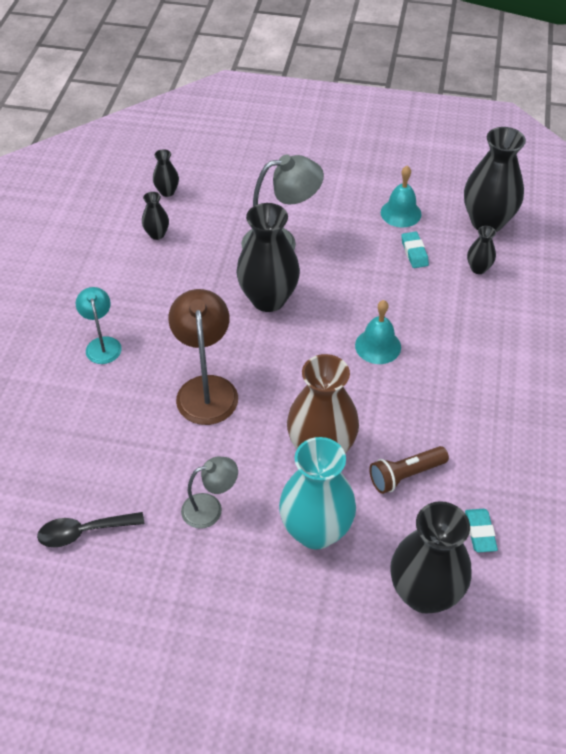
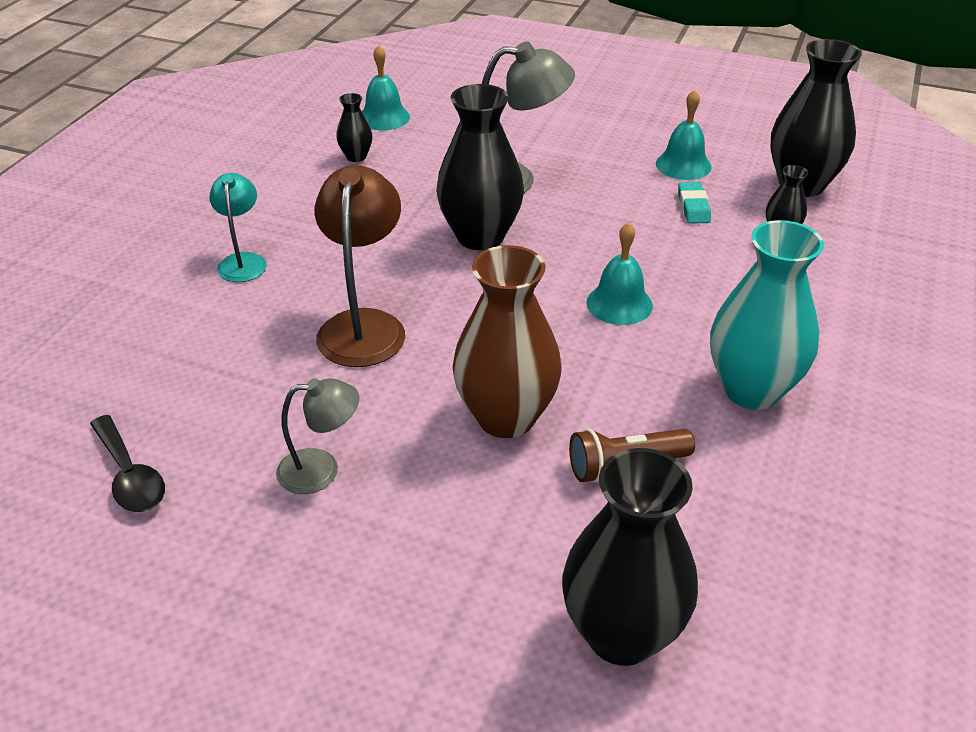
camera: 10 degrees right, 10 degrees down
black spoon [37,512,144,547] -> black spoon turned 120 degrees counterclockwise [90,415,165,512]
black vase [153,149,179,197] -> turquoise bell [362,45,410,130]
turquoise vase [279,437,356,549] -> turquoise vase moved to [710,220,824,410]
turquoise eraser [465,509,498,552] -> none

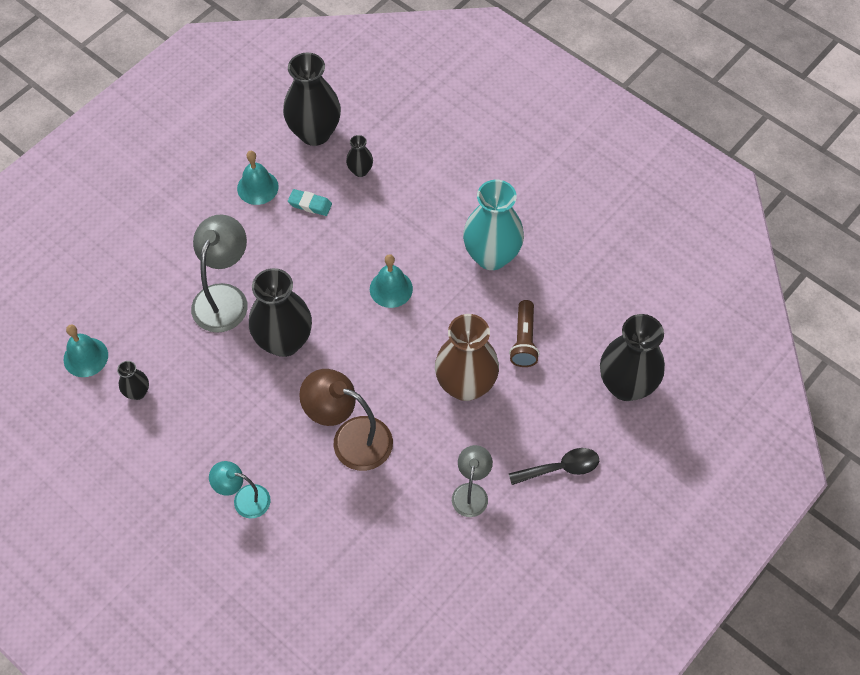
camera: 70 degrees left, 20 degrees up
black spoon [90,415,165,512] -> black spoon moved to [509,448,599,485]

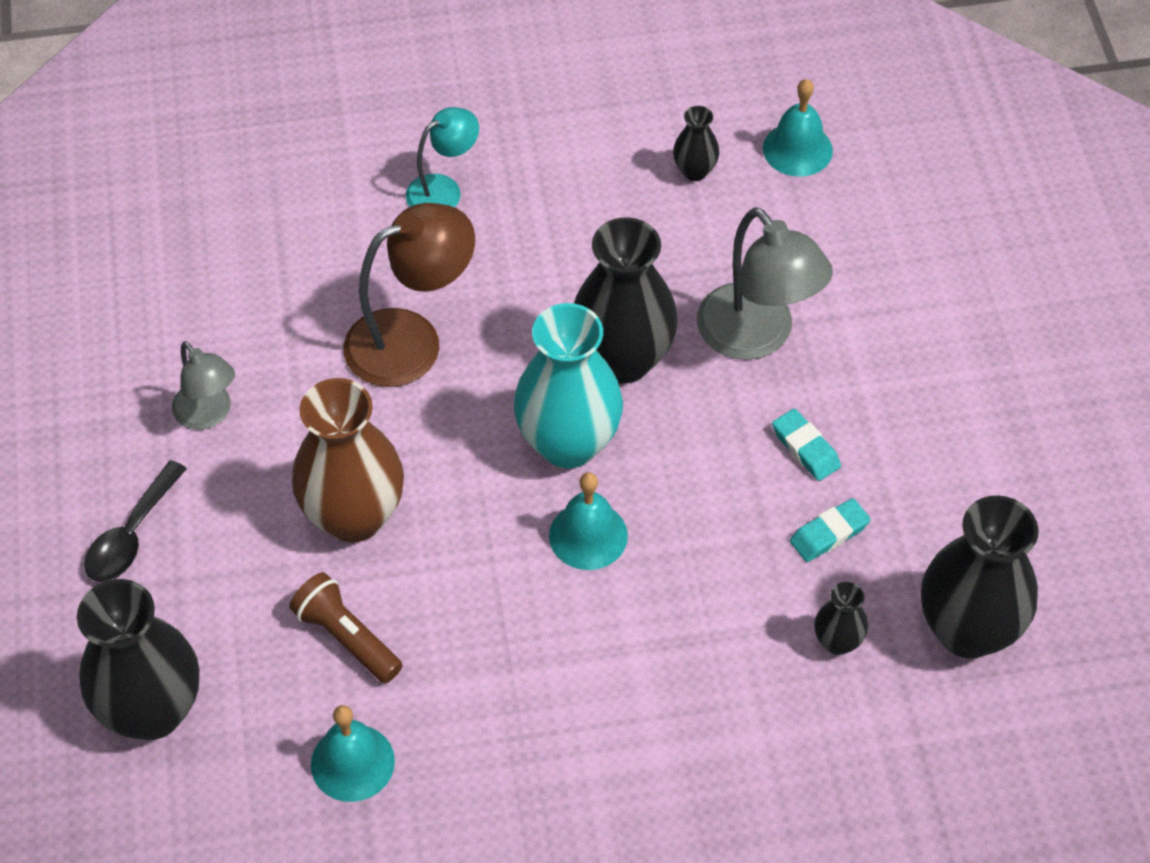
camera: 130 degrees right, 5 degrees down
turquoise bell [237,151,279,205] -> turquoise bell moved to [311,705,395,802]
turquoise vase [463,180,524,270] -> turquoise vase moved to [514,303,623,468]
none -> turquoise eraser [772,409,841,481]

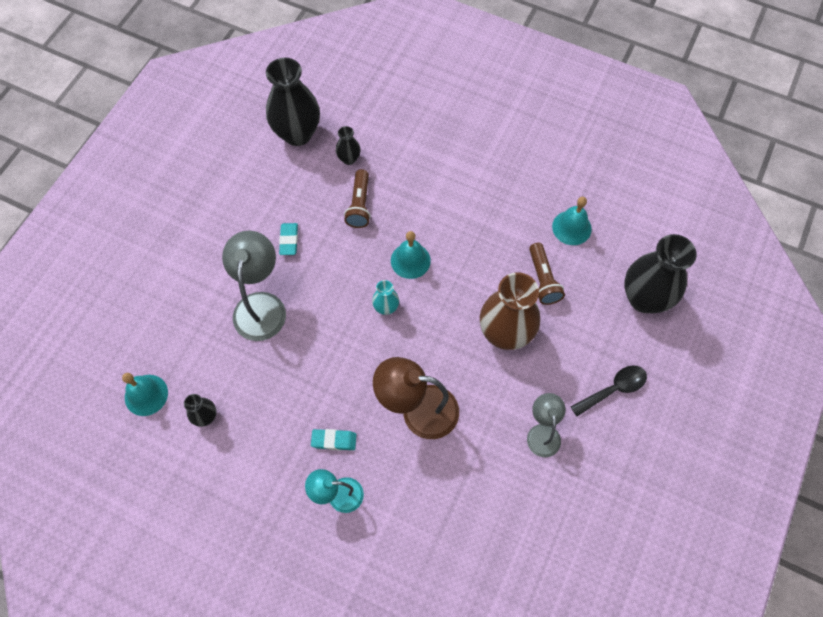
camera: 145 degrees left, 10 degrees up
turquoise vase [514,303,623,468] -> turquoise vase [372,280,399,315], size x0.47
black vase [574,217,678,383] -> none
turquoise eraser [790,498,871,562] -> turquoise eraser moved to [311,429,356,451]
none -> brown flashlight [344,169,371,228]

